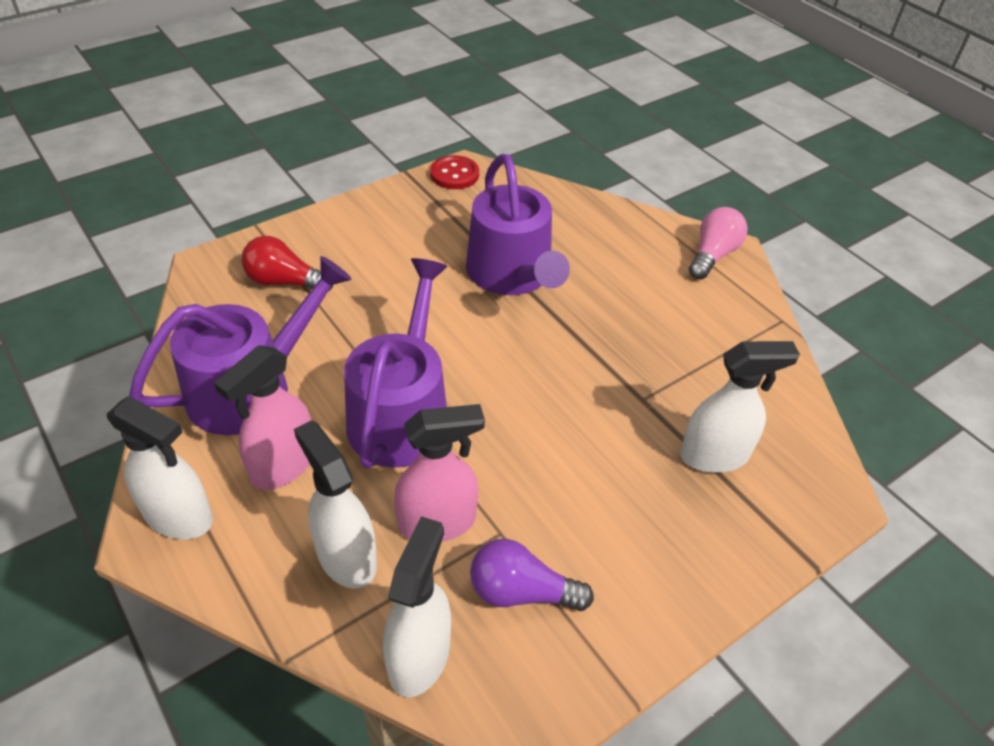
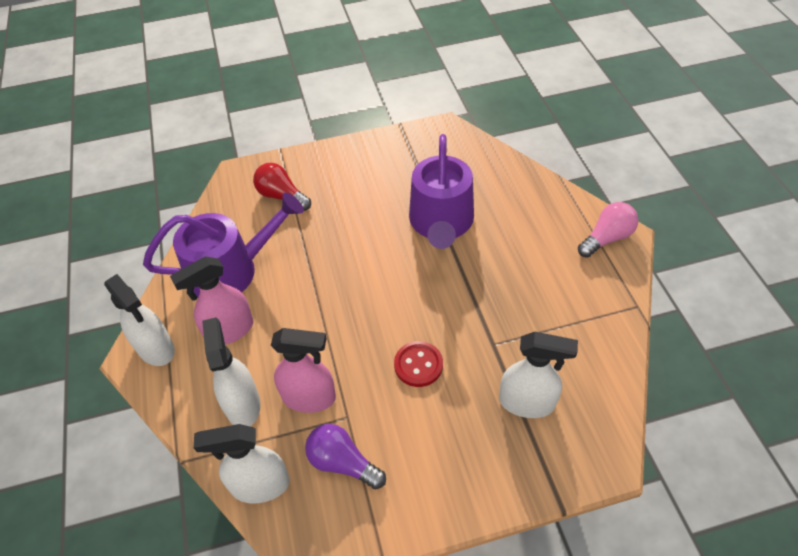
camera: 25 degrees right, 5 degrees up
purple watering can [344,258,448,469] -> none
white spray bottle [383,516,451,697] -> white spray bottle turned 135 degrees counterclockwise [194,424,290,504]
red button [430,155,479,189] -> red button moved to [394,341,443,387]

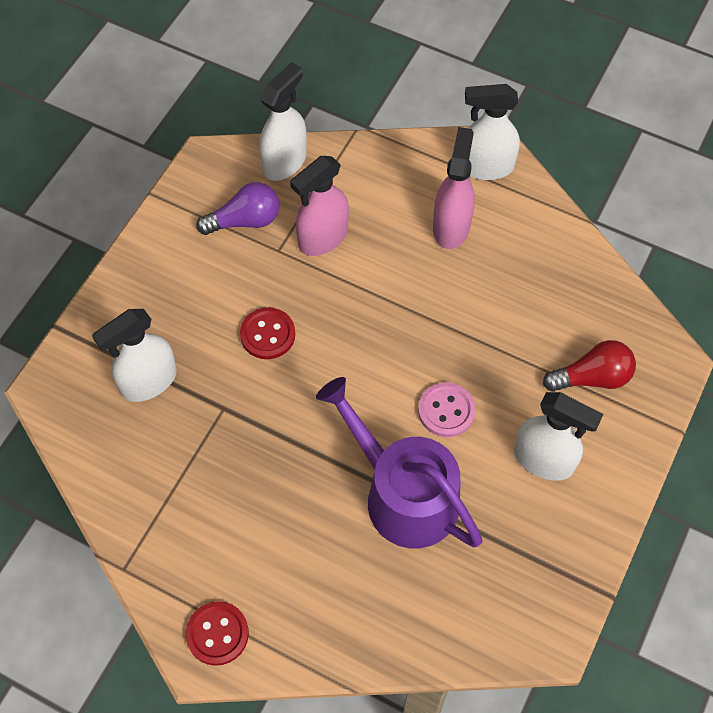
camera: 130 degrees right, 10 degrees up
purple watering can [143,193,304,298] -> none
white spray bottle [202,317,261,426] -> white spray bottle moved to [514,392,604,481]
pink light bulb [578,202,638,258] -> red button [186,601,249,666]
none -> pink button [418,382,476,437]

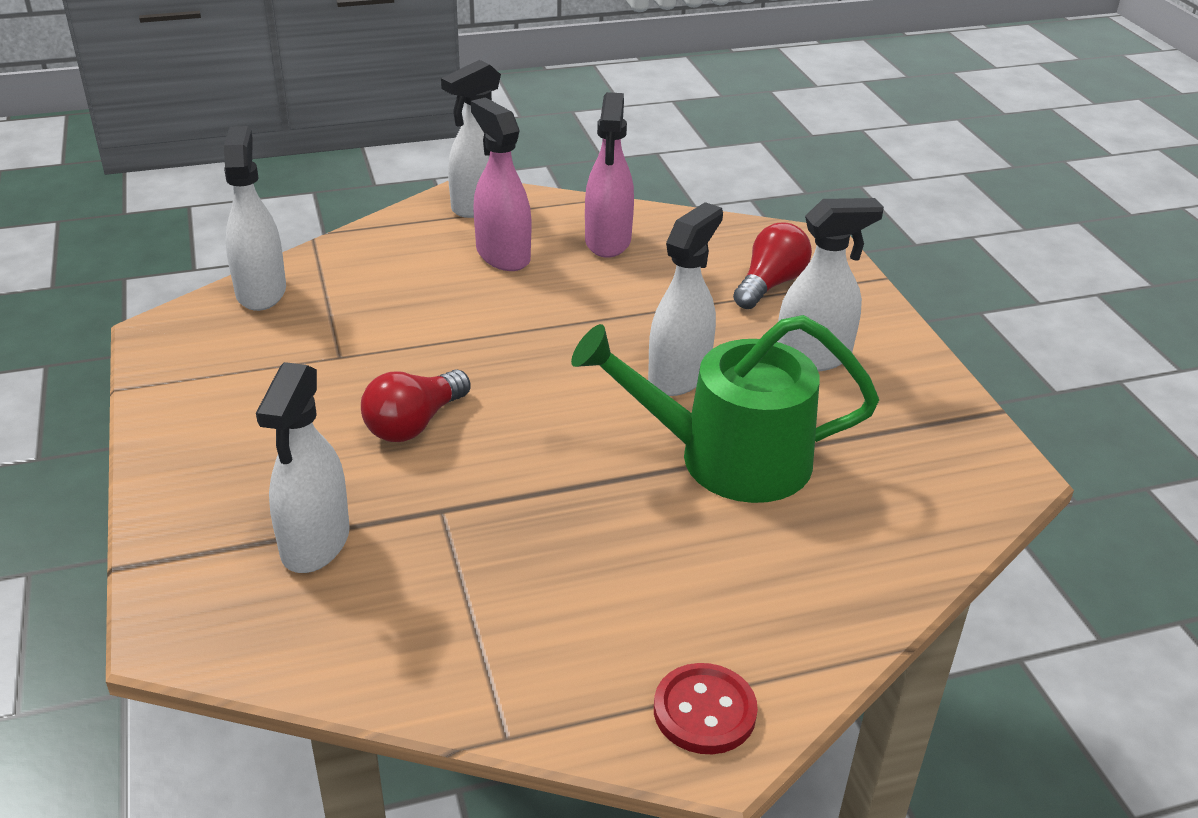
camera: 45 degrees left, 25 degrees down
purple light bulb [196,182,279,235] -> none
red button [240,307,295,359] -> red light bulb [361,370,471,442]
pink spray bottle [290,156,349,256] -> pink spray bottle moved to [585,92,634,258]
purple watering can [316,377,482,548] -> green watering can [571,315,879,503]
pink button [418,382,476,437] -> white spray bottle [648,202,723,396]

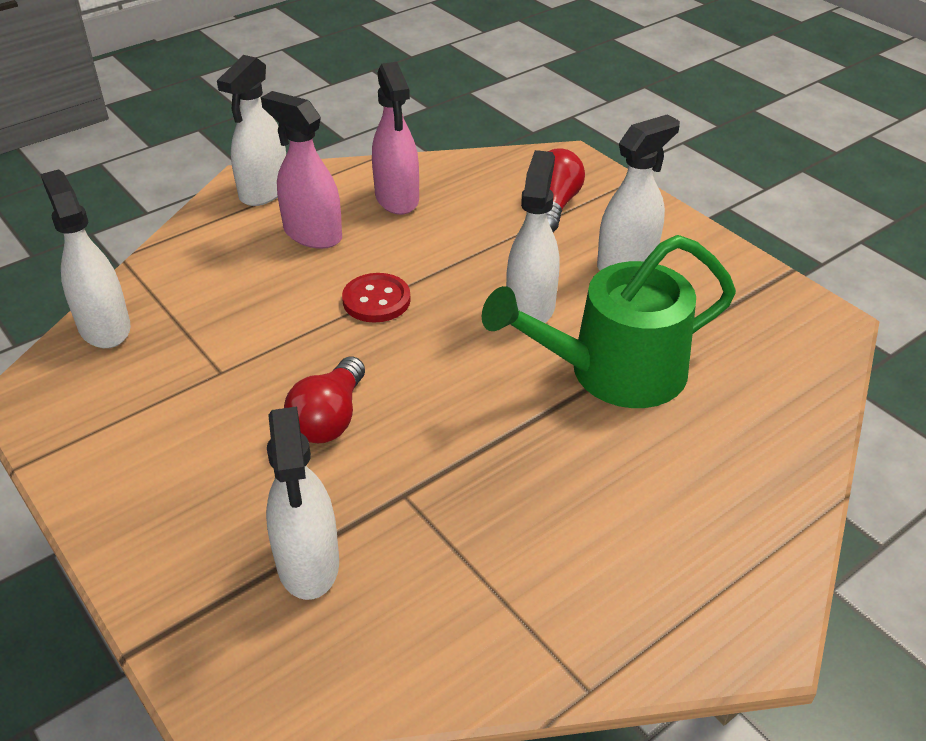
camera: 20 degrees left, 5 degrees up
red button [654,663,758,754] -> red button moved to [342,273,411,323]

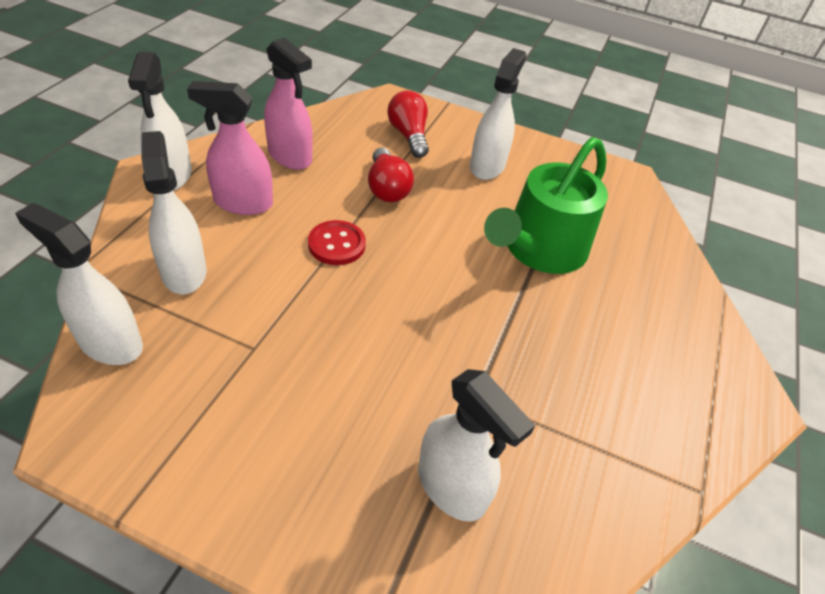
camera: 35 degrees left, 5 degrees up
red light bulb [284,356,365,443] -> red light bulb moved to [368,147,414,202]
white spray bottle [506,150,560,323] -> white spray bottle moved to [141,131,206,294]

